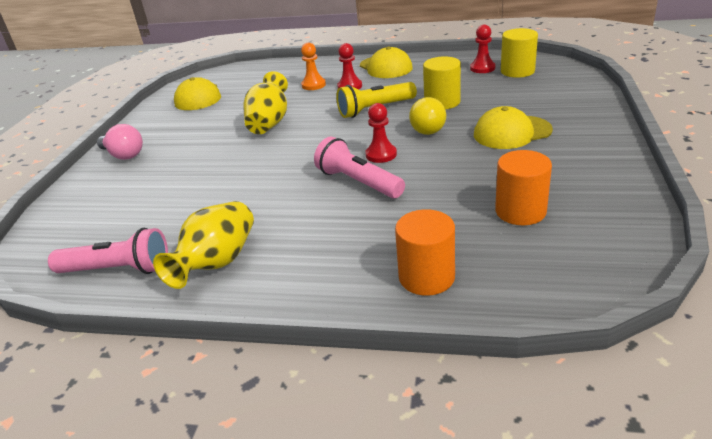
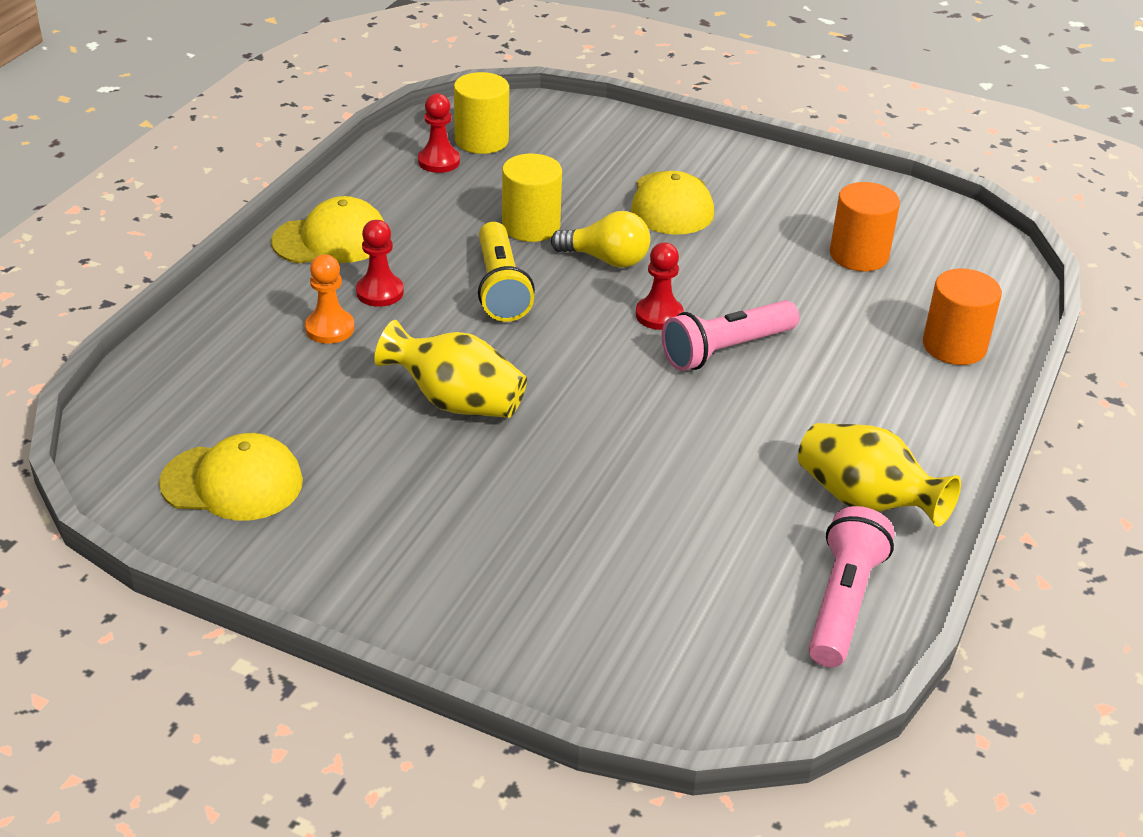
camera: 80 degrees left, 5 degrees up
pink light bulb [97,124,143,160] -> none

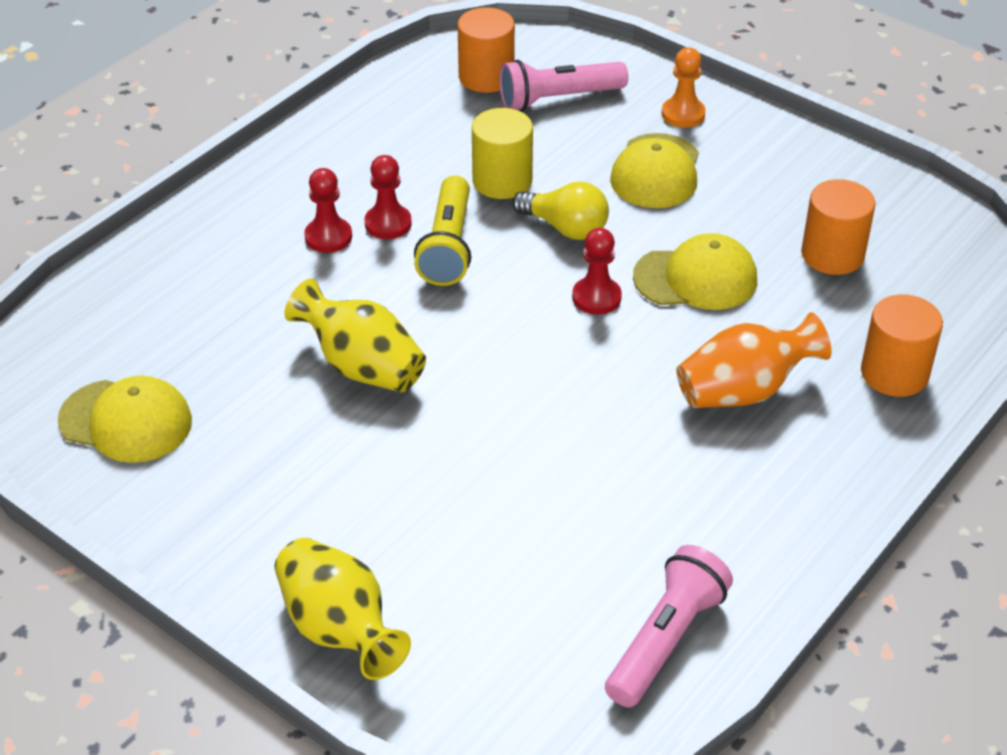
camera: 15 degrees right, 5 degrees up
yellow cap [271,196,385,264] -> yellow cap moved to [633,233,757,310]
orange pawn [305,254,355,344] -> orange pawn moved to [662,47,706,128]
red pawn [418,93,460,173] -> red pawn moved to [365,155,412,239]
yellow cylinder [454,72,509,154] -> orange cylinder [458,7,515,93]
pink flashlight [661,300,799,371] -> pink flashlight moved to [499,60,628,112]
yellow vase [798,423,961,527] -> yellow vase moved to [274,538,411,680]
none -> orange vase [676,312,832,408]

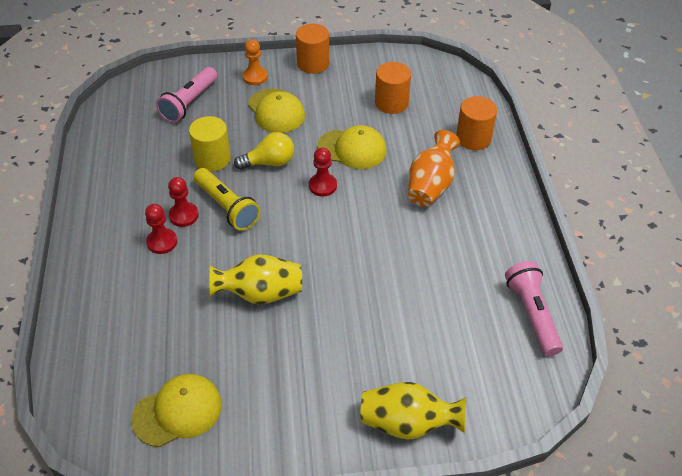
camera: 45 degrees left, 5 degrees up
orange cylinder [458,7,515,93] -> orange cylinder moved to [296,24,329,74]
yellow cap [633,233,757,310] -> yellow cap turned 60 degrees clockwise [317,125,387,169]

